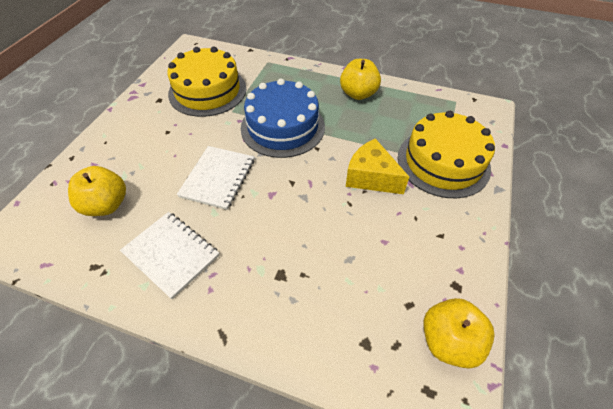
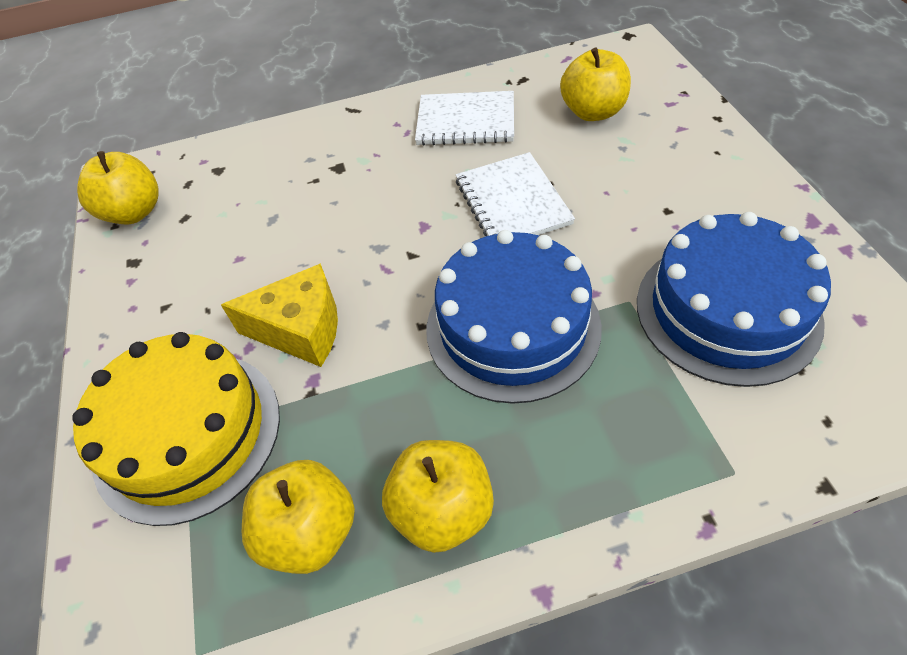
camera: 150 degrees right, 0 degrees up
yellow cake [167,47,246,117] -> blue cake [637,212,831,387]
none -> yellow apple [242,460,355,574]

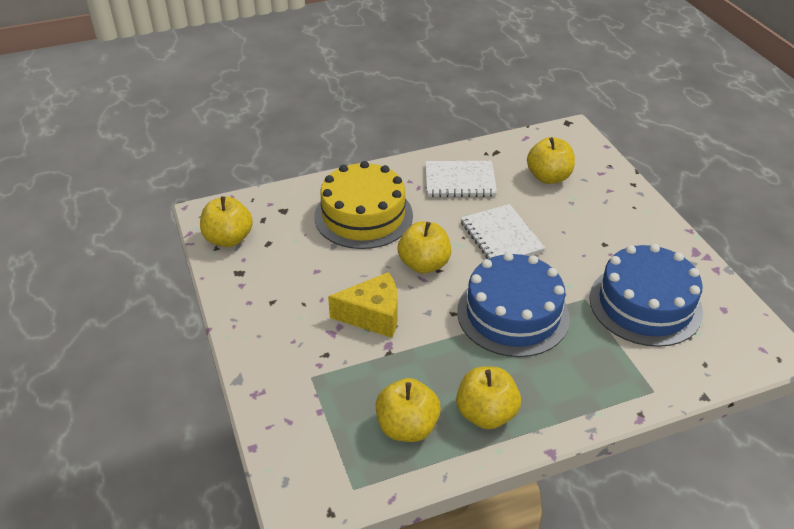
camera: 10 degrees left, 10 degrees down
yellow cake [72,332,280,526] -> yellow cake moved to [314,161,413,249]
none -> yellow apple [398,221,451,274]

